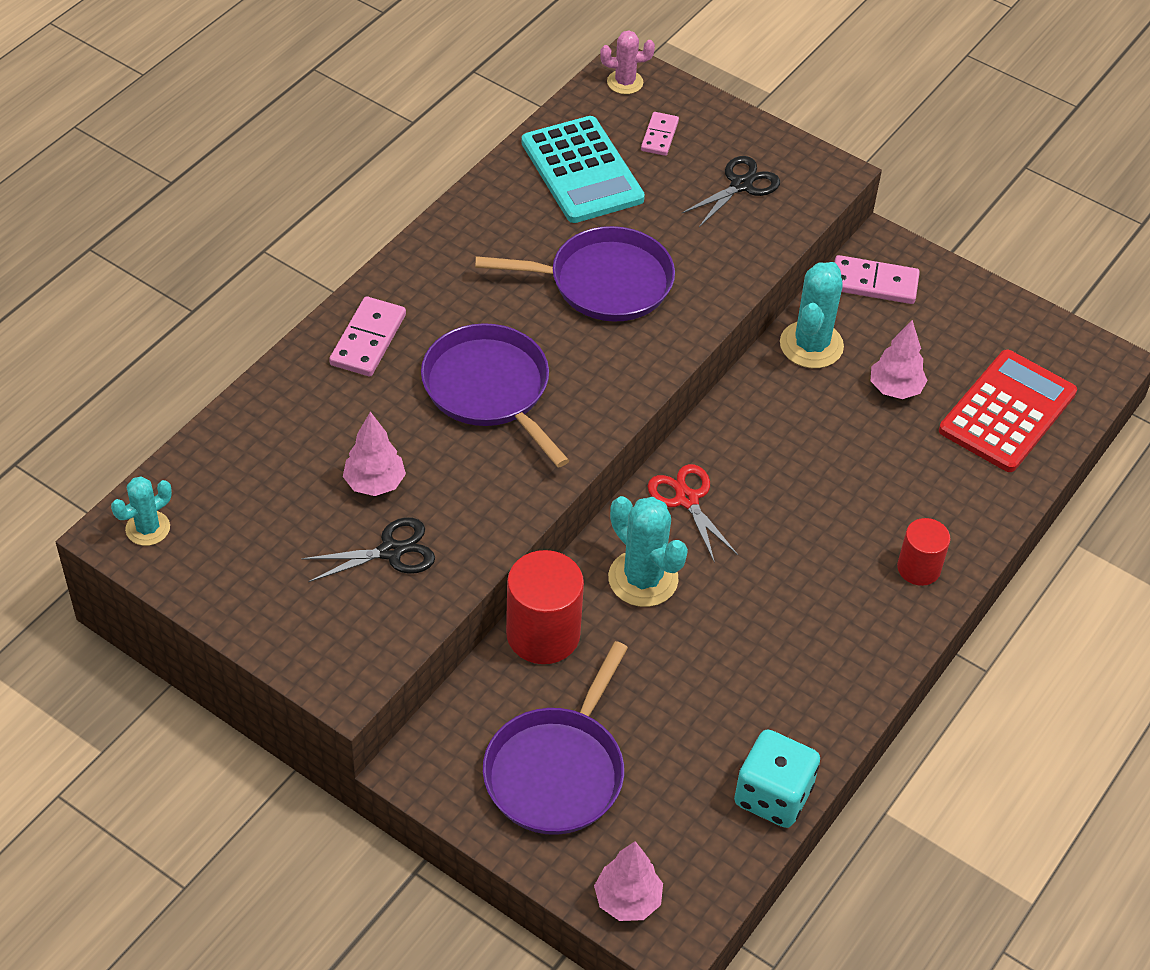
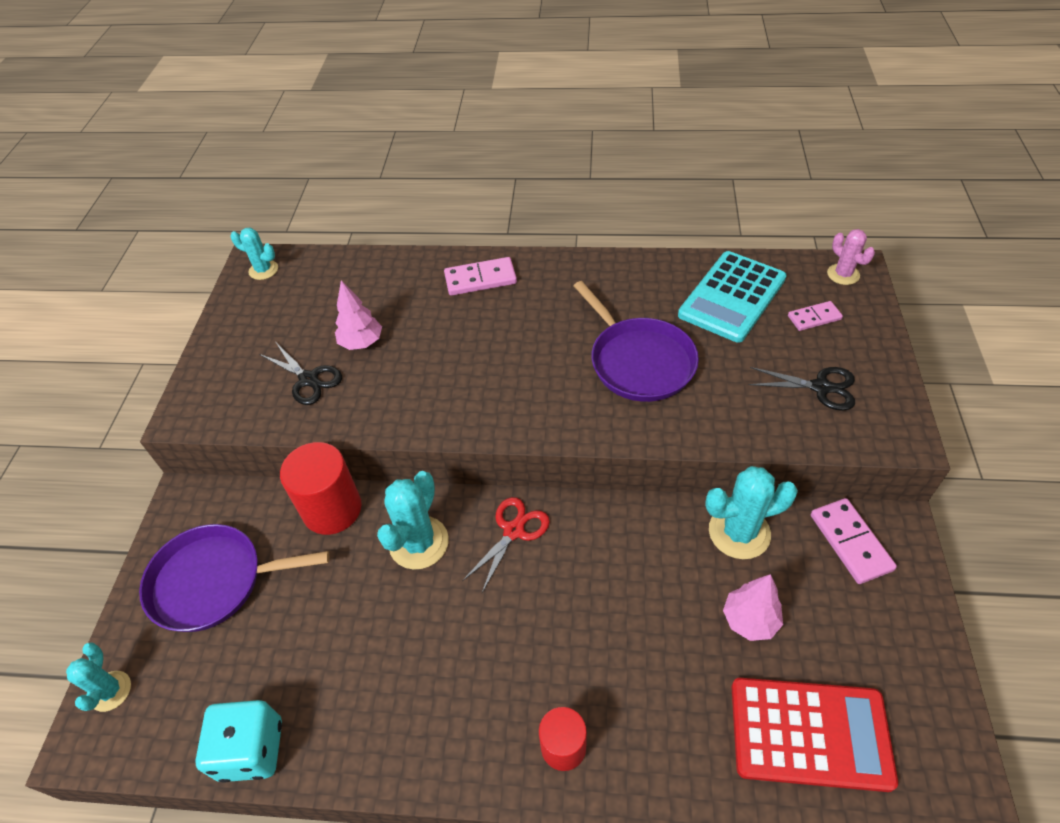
camera: 65 degrees right, 0 degrees up
purple pan [421,323,569,467] -> none
pink tree [594,841,663,921] -> turquoise cactus [66,642,131,712]

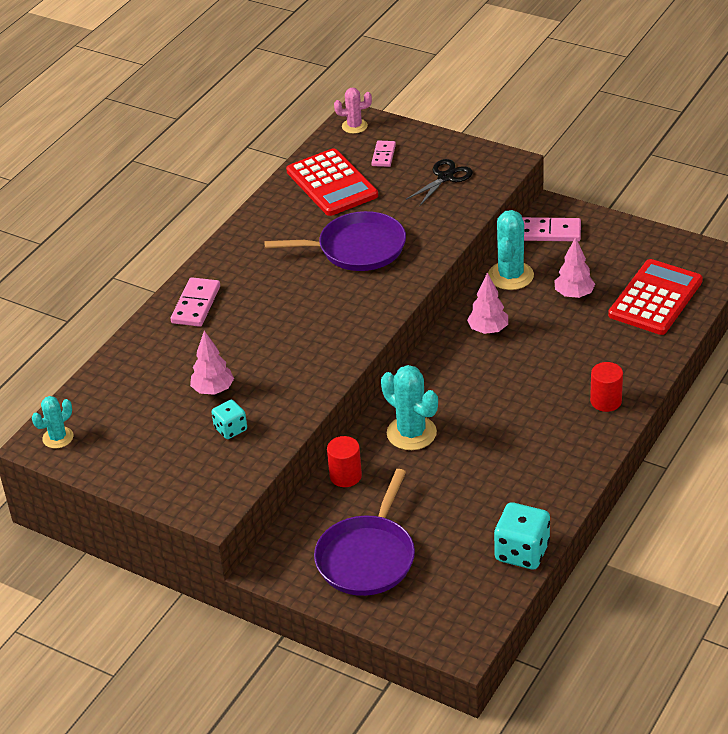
camera: 65 degrees left, 10 degrees down
turquoise cactus [66,642,131,712] -> none
black scissors [259,343,342,405] -> turquoise dice [212,400,247,439]
red cylinder [280,442,362,535] -> red cylinder [327,436,362,487], size x0.61
red scissors [462,497,550,593] -> none
turquoise calculator [678,251,787,343] -> red calculator [286,148,378,216]
none -> pink tree [467,273,508,334]

